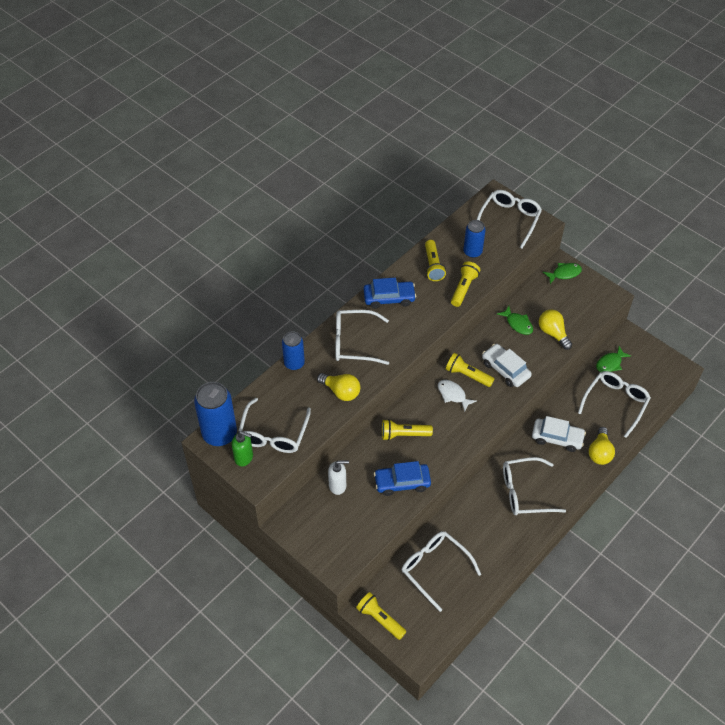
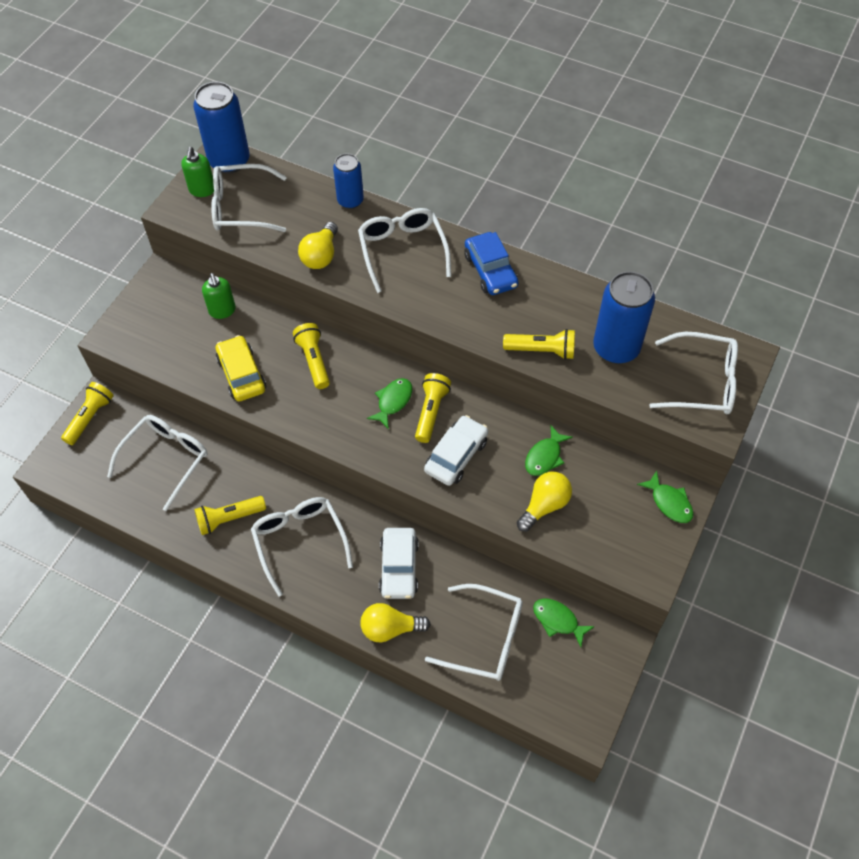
camera: 75 degrees right, 5 degrees up
white soap dispenser [328,460,349,495] -> green soap dispenser [202,273,236,319]
blue car [374,461,431,496] -> yellow car [216,335,266,402]
yellow flashlight [425,240,446,281] -> yellow flashlight moved to [194,496,266,535]
white fish [438,380,477,412] -> green fish [367,378,412,429]
blue can [463,220,486,258] -> blue can [593,271,655,364], size x1.63

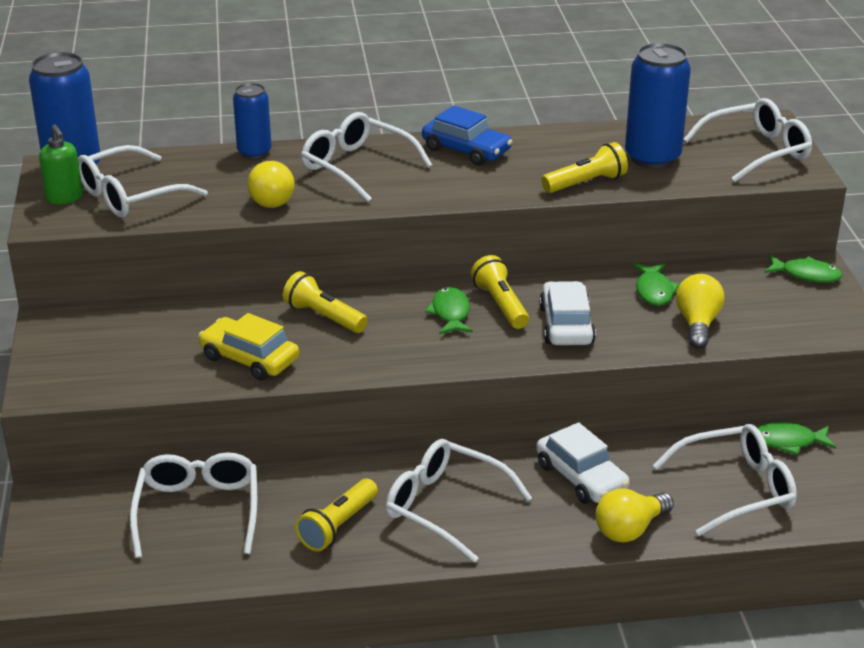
camera: 35 degrees left, 25 degrees down
yellow flashlight [61,382,114,445] -> none
green soap dispenser [202,273,236,319] -> none

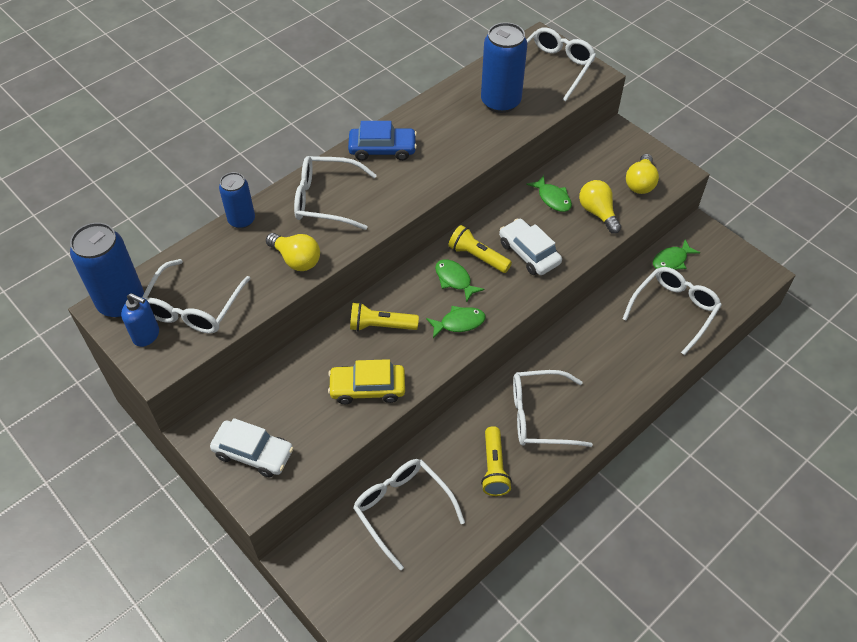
camera: 35 degrees left, 20 degrees up
green soap dispenser [39,125,83,205] -> blue soap dispenser [121,293,159,347]
white car [536,422,629,504] -> white car moved to [210,418,294,477]
yellow flashlight [542,142,628,193] -> none
yellow light bulb [595,489,674,542] -> yellow light bulb moved to [626,154,659,194]
green fish [764,255,843,283] -> green fish moved to [426,306,486,338]

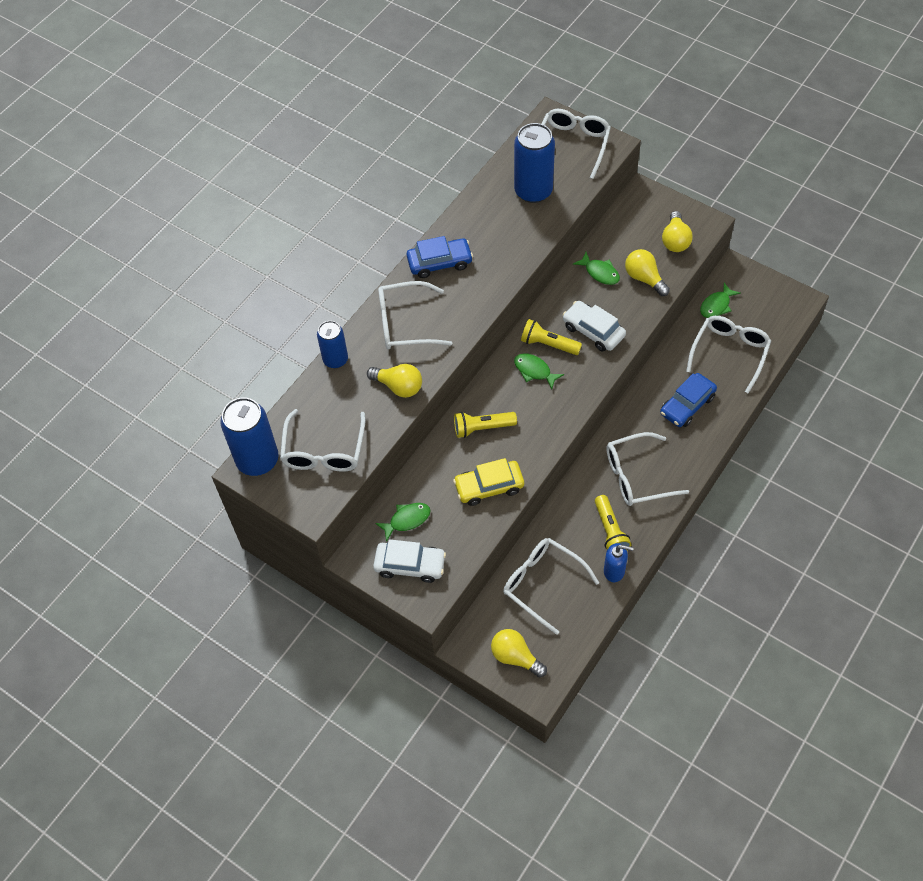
camera: 10 degrees left, 5 degrees up
blue soap dispenser [121,293,159,347] -> blue soap dispenser moved to [604,543,634,582]
green fish [426,306,486,338] -> green fish moved to [375,503,431,542]
none -> yellow light bulb [491,629,547,678]
none -> blue car [660,373,717,427]

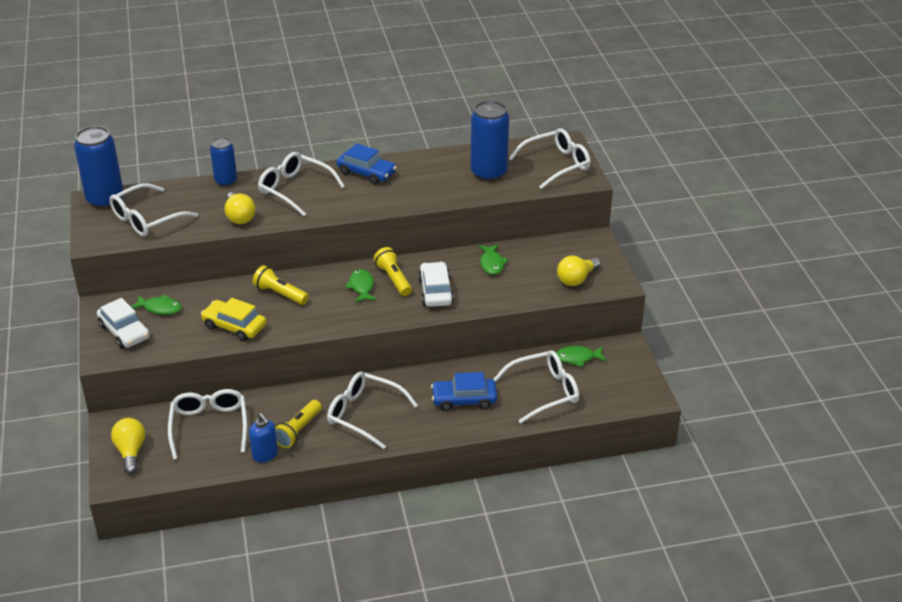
camera: 40 degrees right, 20 degrees down
yellow light bulb [625,249,670,296] -> none

